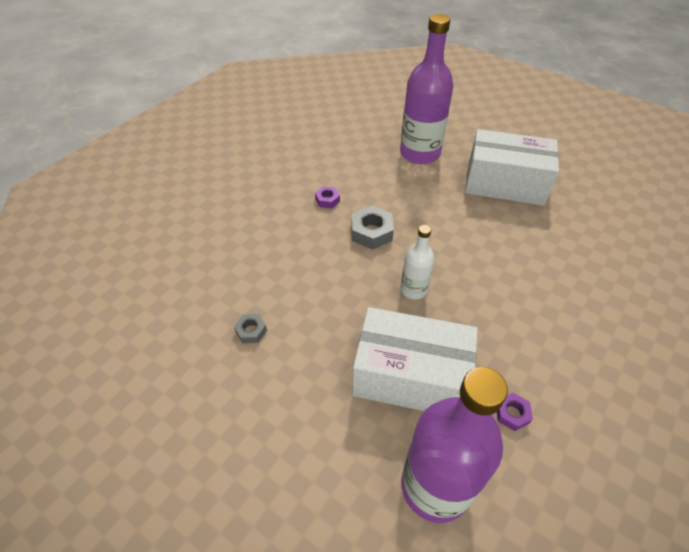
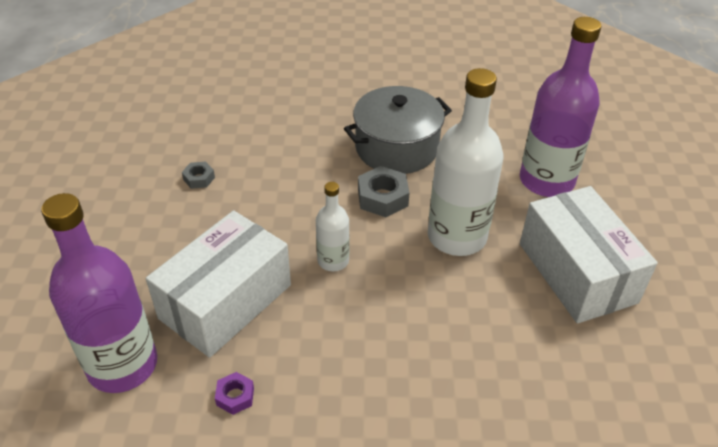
camera: 55 degrees right, 5 degrees down
purple nut [315,186,340,208] -> grey pot [344,86,452,174]
white box [352,307,478,411] -> white box turned 60 degrees clockwise [146,211,291,358]
none -> white bottle [428,68,503,256]

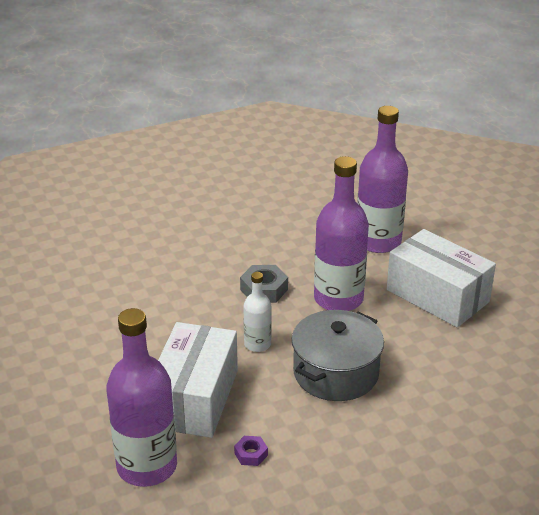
camera: 25 degrees left, 10 degrees down
grey nut [182,162,215,189] -> none
grey pot [344,86,452,174] -> grey pot moved to [292,310,384,401]
white bottle [428,68,503,256] -> purple bottle [314,156,369,311]

